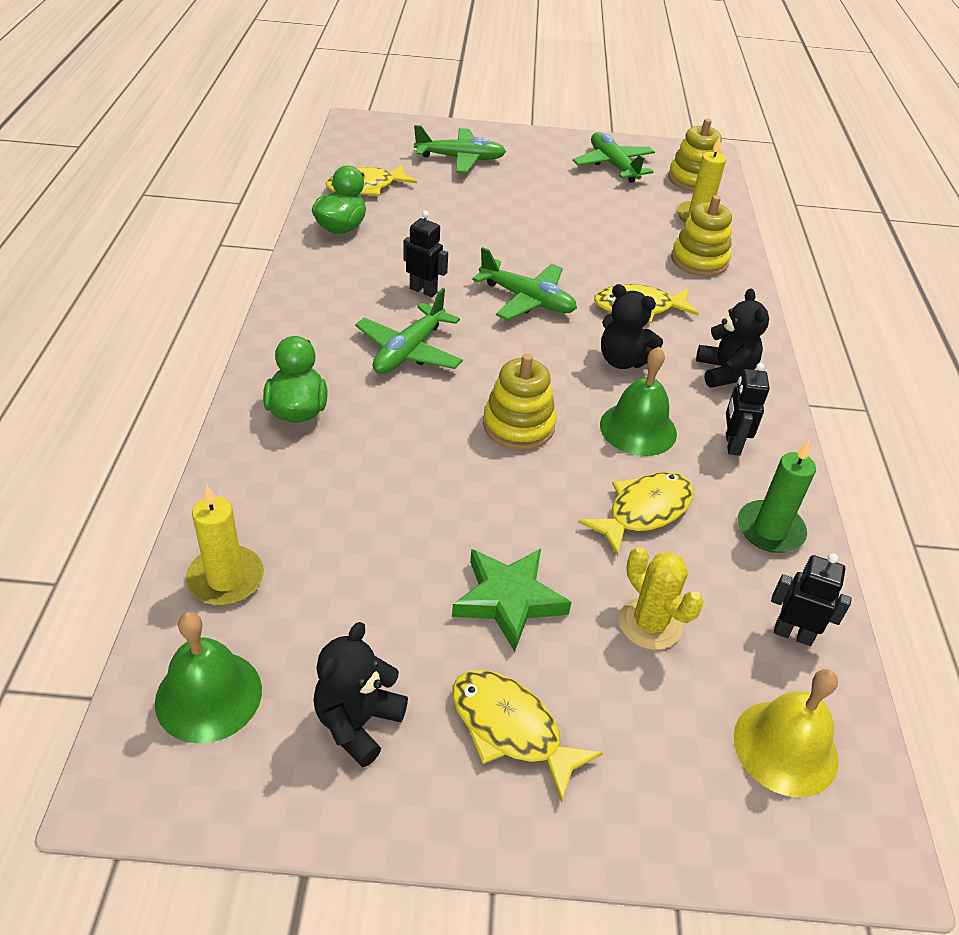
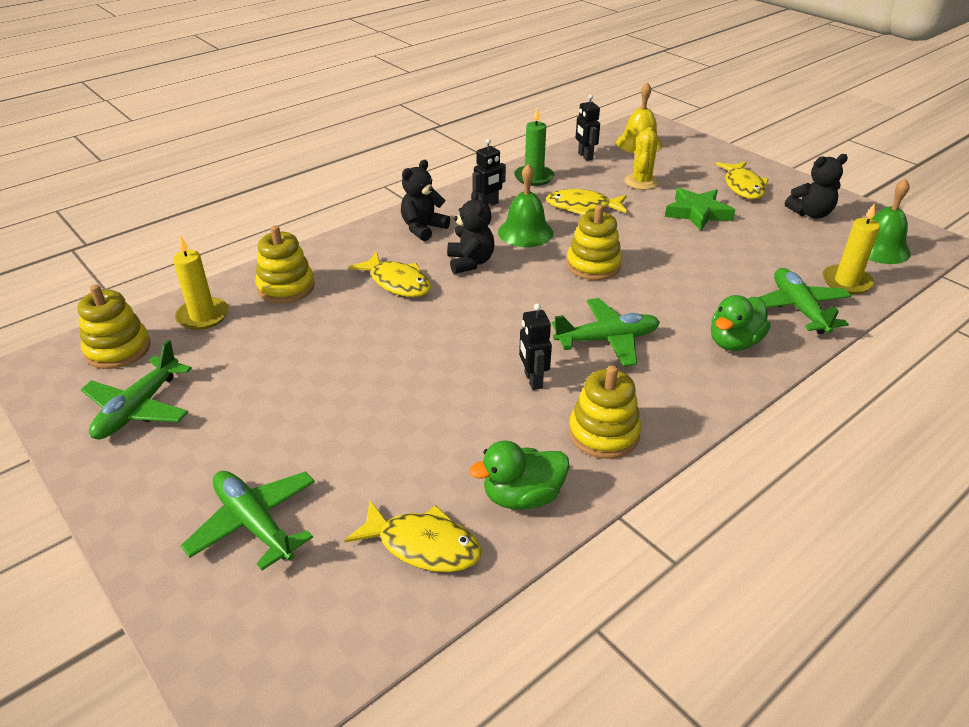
camera: 130 degrees left, 5 degrees down
green plane [472,247,577,320] -> green plane moved to [760,268,852,334]
none -> yellow stacking toy [569,365,641,459]

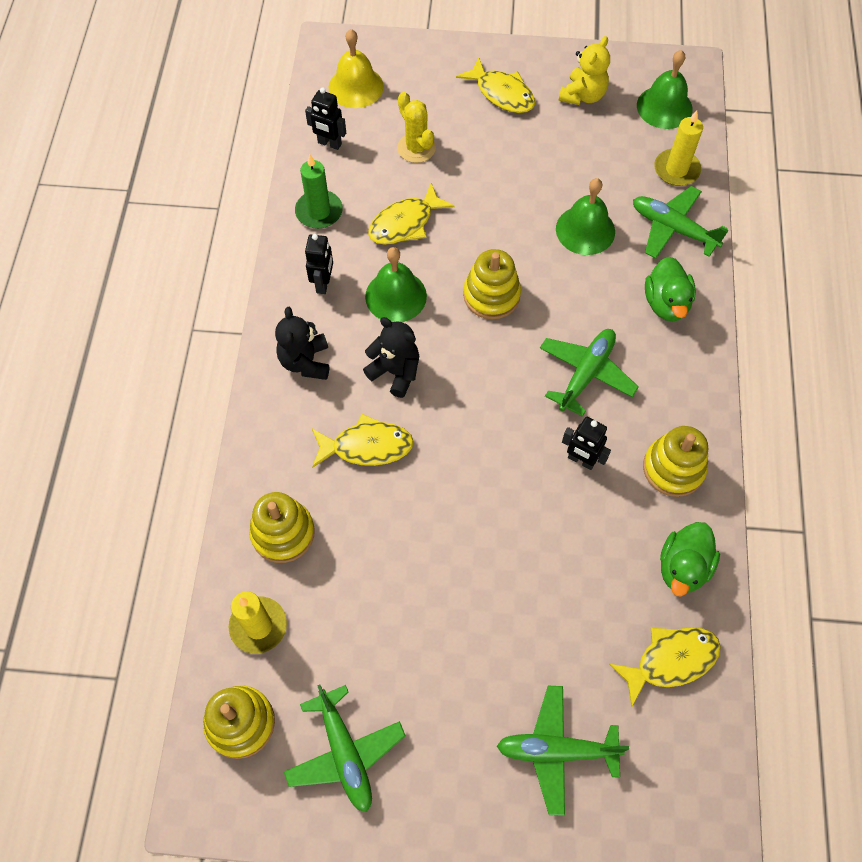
camera: 45 degrees left, 25 degrees up
green star [665,187,735,231] -> none
black teddy bear [785,154,848,219] -> yellow teddy bear [558,36,610,105]
none -> green bell [556,178,615,255]

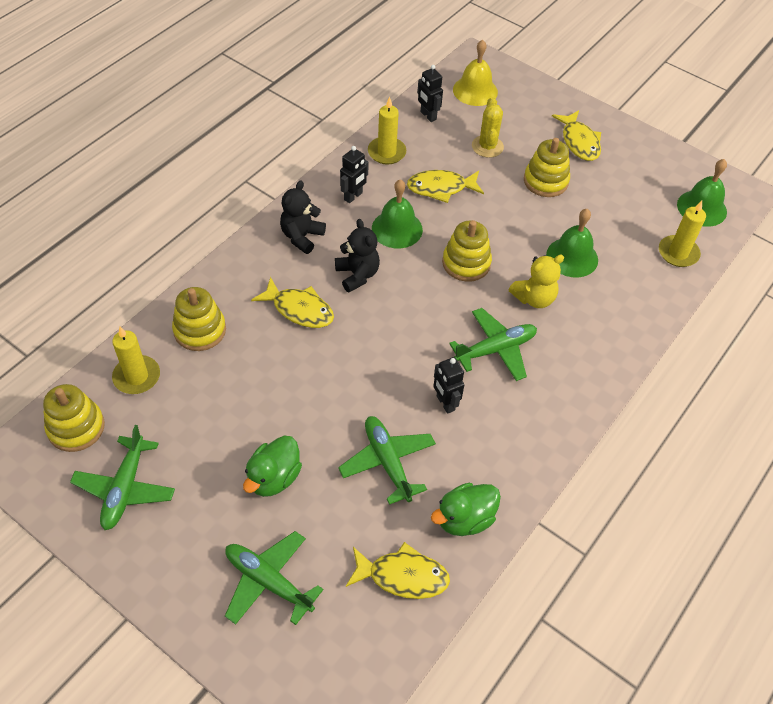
camera: 30 degrees right, 10 degrees down
green candle [295,155,343,229] -> yellow candle [368,97,406,165]
yellow teddy bear [558,36,610,105] -> yellow teddy bear moved to [509,255,564,308]
green plane [633,186,728,259] -> green plane moved to [338,416,436,505]
yellow stacking toy [643,426,708,497] -> yellow stacking toy moved to [524,138,570,197]
green duck [645,257,696,321] -> green duck moved to [243,435,302,497]

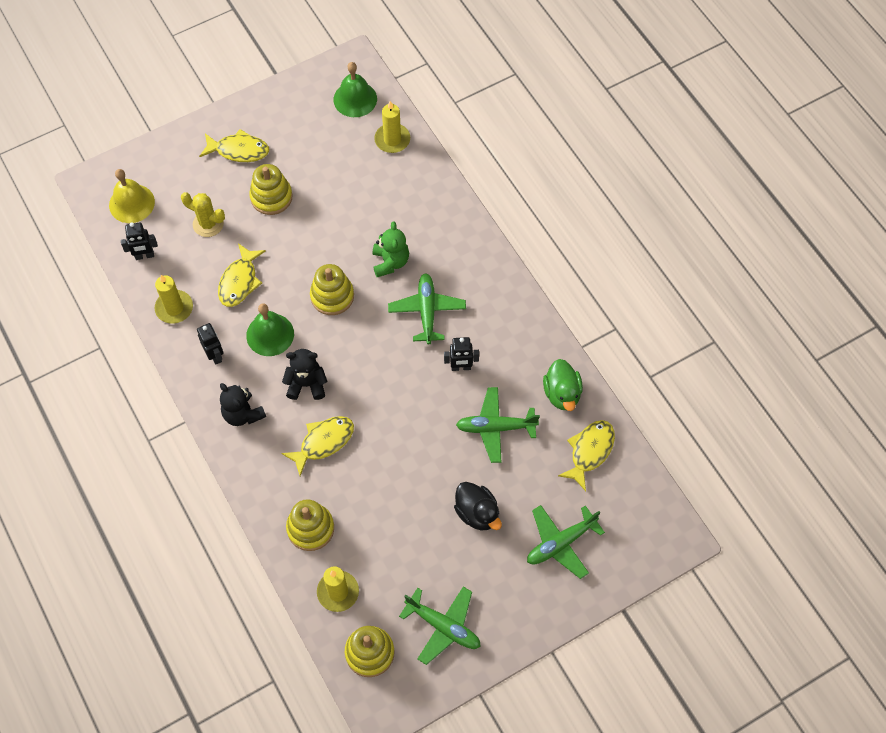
camera: 65 degrees left, 10 degrees up
green duck [243,435,302,497] -> black duck [454,482,502,530]
yellow teddy bear [509,255,564,308] -> green teddy bear [372,222,409,277]
green bell [546,209,598,278] -> none

